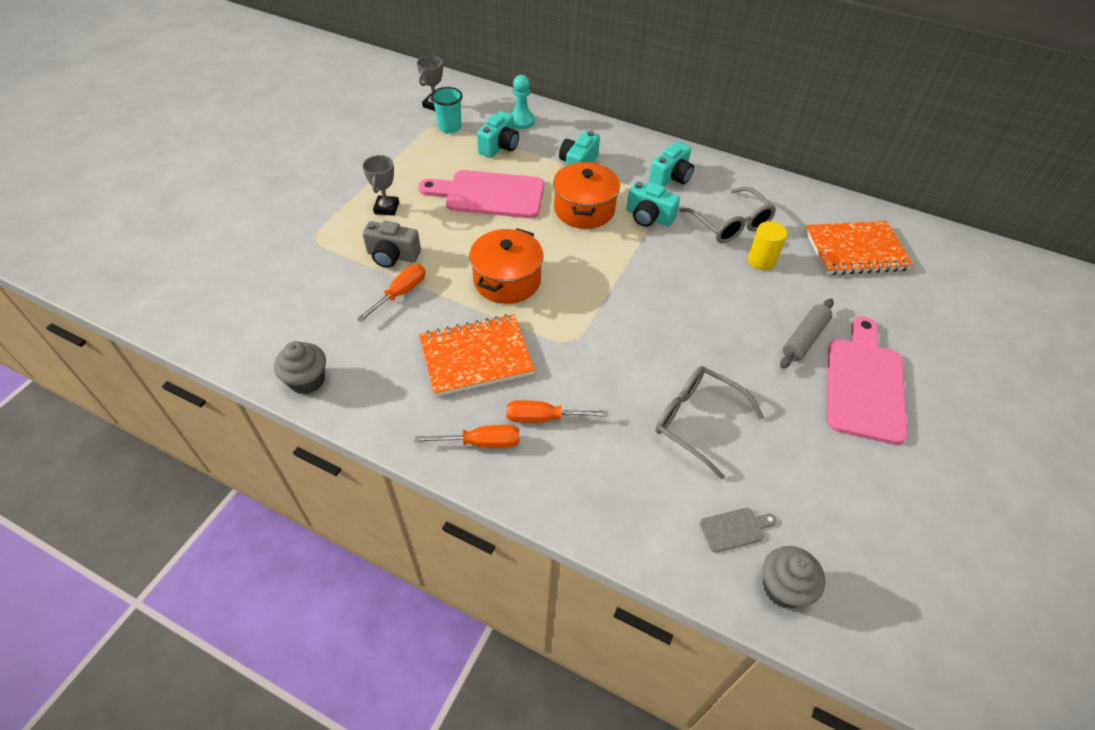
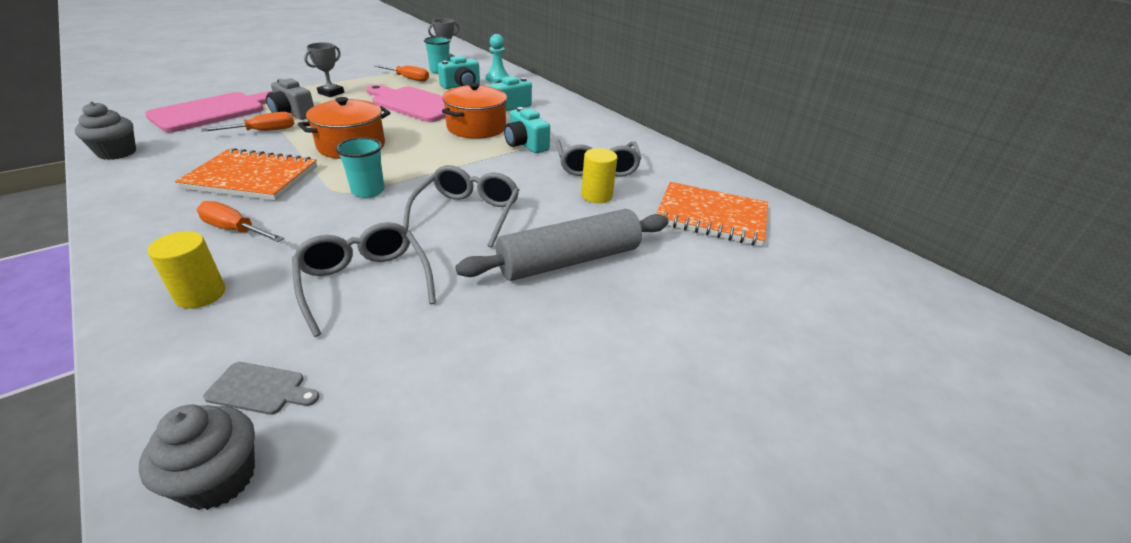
camera: 25 degrees right, 15 degrees down
orange screwdriver [415,425,520,448] -> orange screwdriver moved to [374,65,429,82]
turquoise camera [649,141,694,187] -> none
grey rolling pin [780,299,834,369] -> grey rolling pin [455,209,669,281], size x1.65
pink cutting board [827,316,907,445] -> pink cutting board moved to [145,91,273,132]
none -> yellow cylinder [148,231,226,309]
none -> turquoise cup [336,137,384,198]
none -> grey glasses [403,165,519,248]

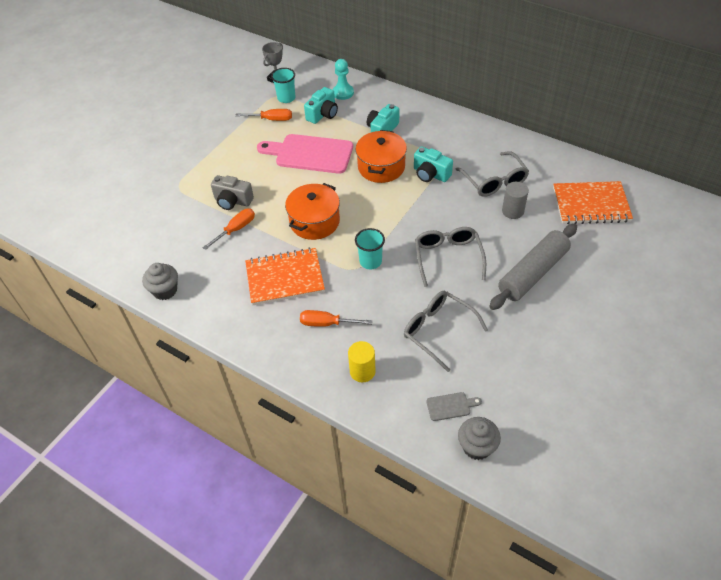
camera: 15 degrees left, 15 degrees up
pink cutting board [145,91,273,132] -> none
grey trophy [304,42,344,97] -> none
yellow cylinder [581,148,617,203] -> grey cylinder [502,182,529,219]

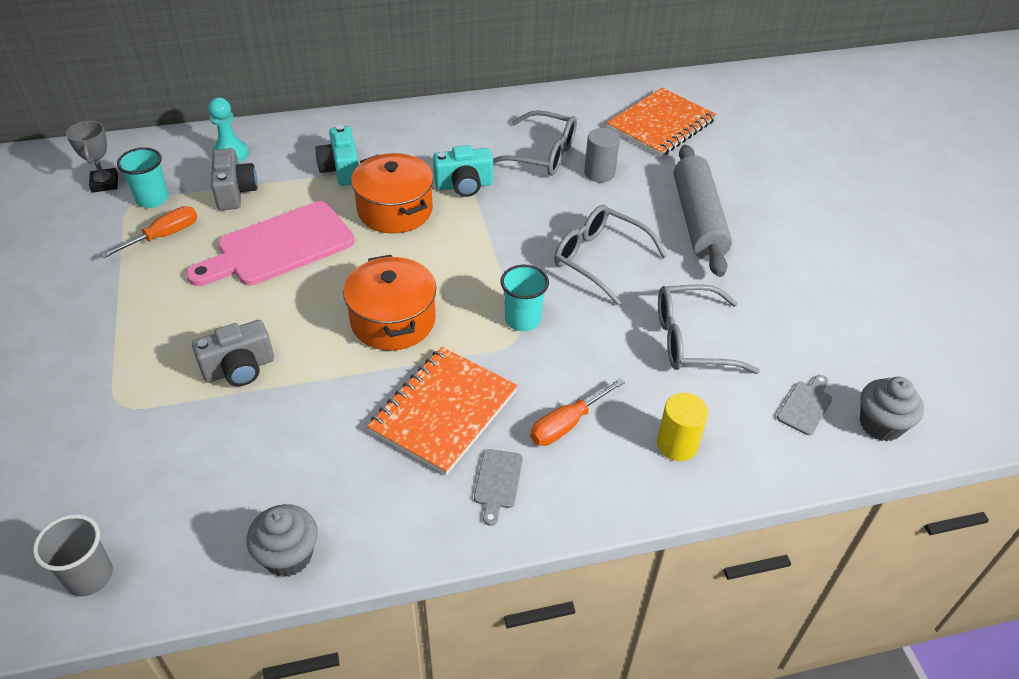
camera: 50 degrees left, 5 degrees down
orange screwdriver [203,209,255,250] -> none
turquoise camera [304,87,338,124] -> grey camera [211,148,258,210]
none -> grey cup [33,514,113,596]
none -> grey cutting board [474,449,523,526]

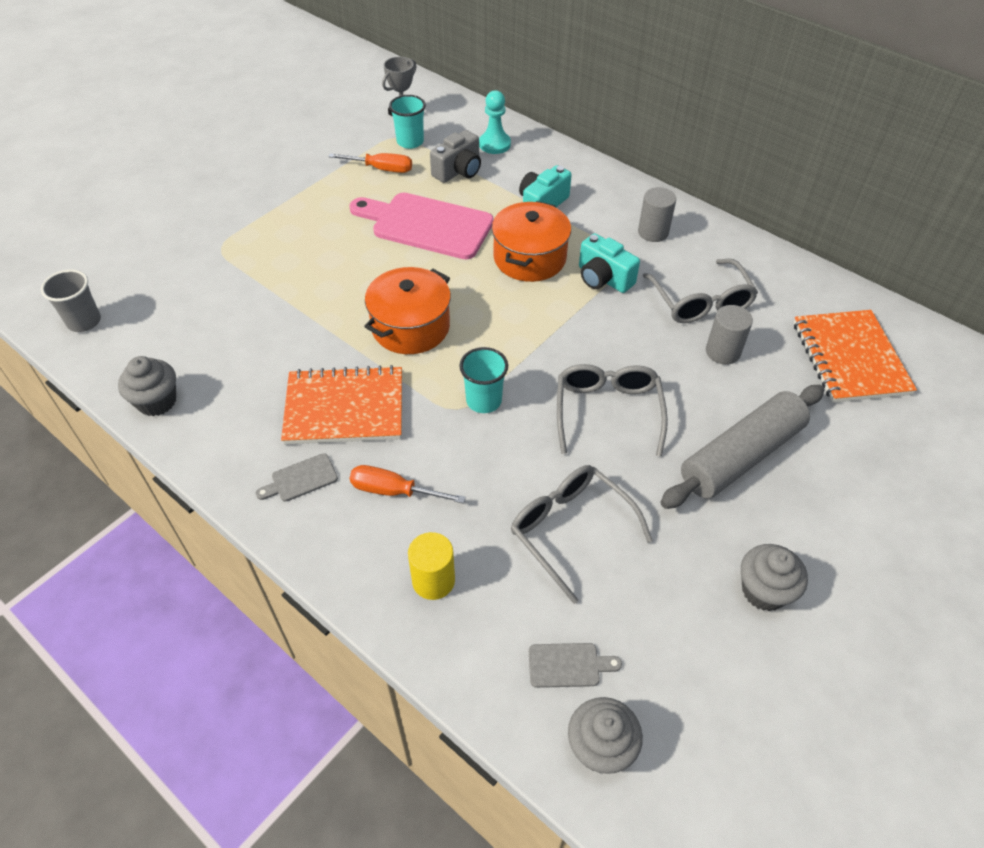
camera: 55 degrees right, 5 degrees up
grey camera [192,320,274,386] -> none
orange notebook [607,88,716,157] -> orange notebook turned 75 degrees clockwise [794,310,917,403]
none -> grey cylinder [638,187,676,242]
none -> grey cupcake [741,544,808,611]

